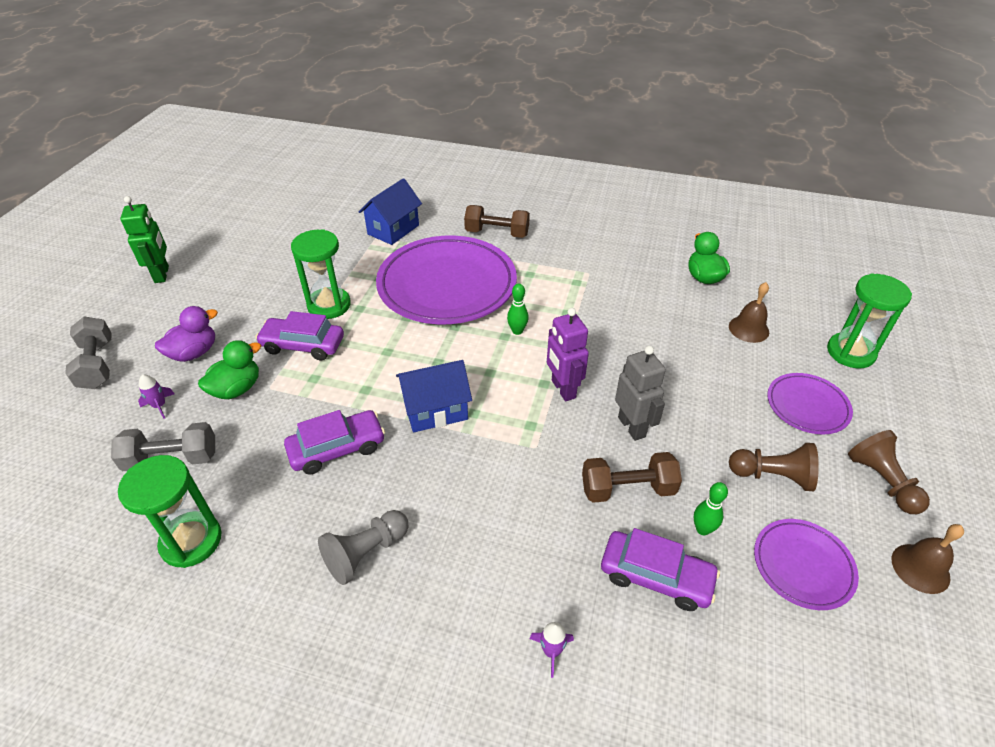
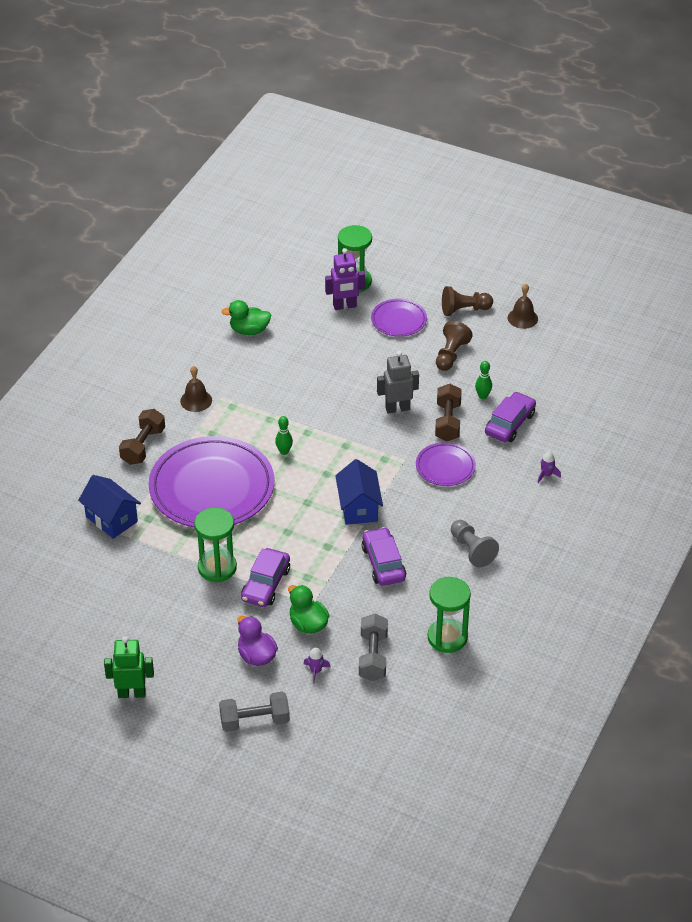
camera: 80 degrees left, 0 degrees up
purple robot [547,308,589,401] -> purple robot moved to [325,248,365,310]
brown bell [729,282,769,343] -> brown bell moved to [180,366,212,412]
purple plate [754,519,859,610] -> purple plate moved to [416,442,476,486]

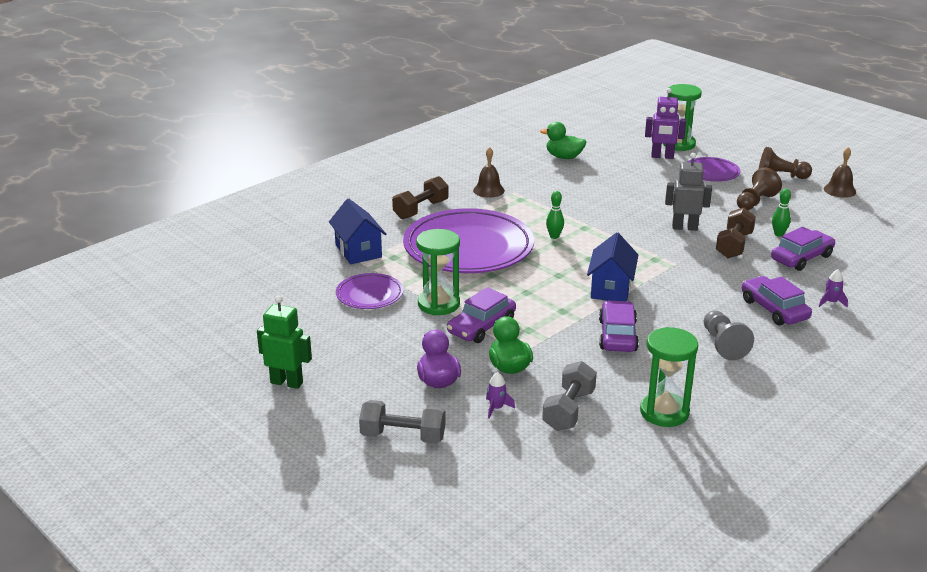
camera: 20 degrees right, 15 degrees down
purple plate [416,442,476,486] -> purple plate moved to [336,273,404,309]
none -> purple car [742,276,812,326]

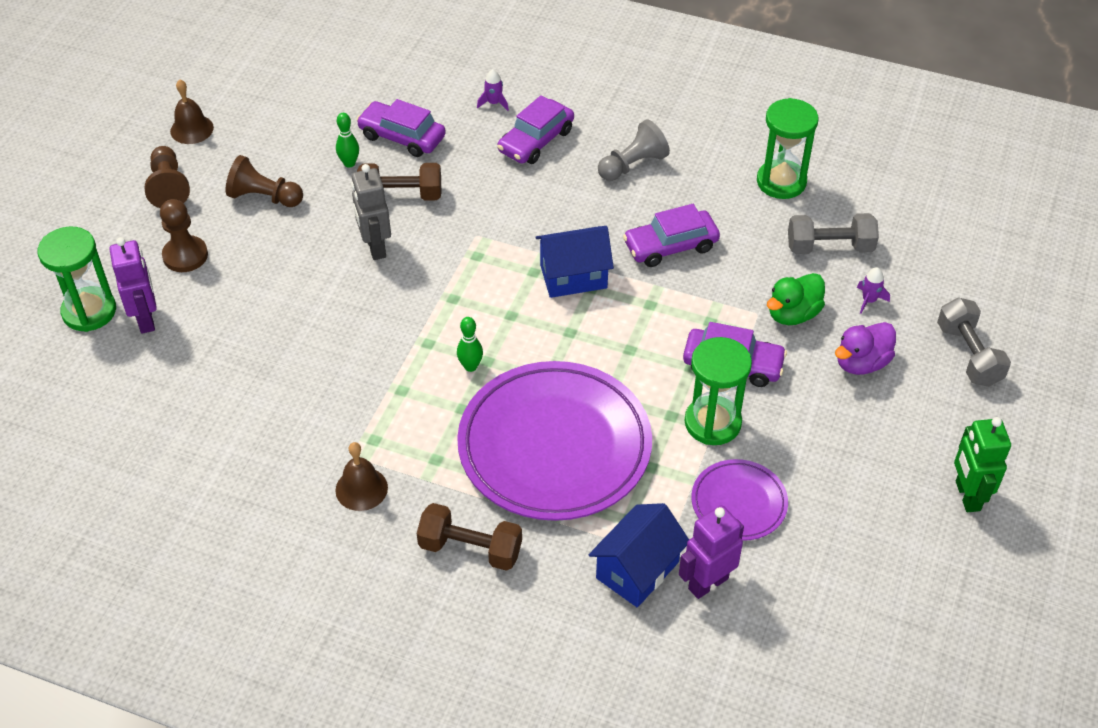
camera: 115 degrees left, 20 degrees up
green duck [540,122,586,159] -> none
purple plate [687,157,740,182] -> brown pawn [160,199,208,272]
none -> purple robot [679,505,744,599]

